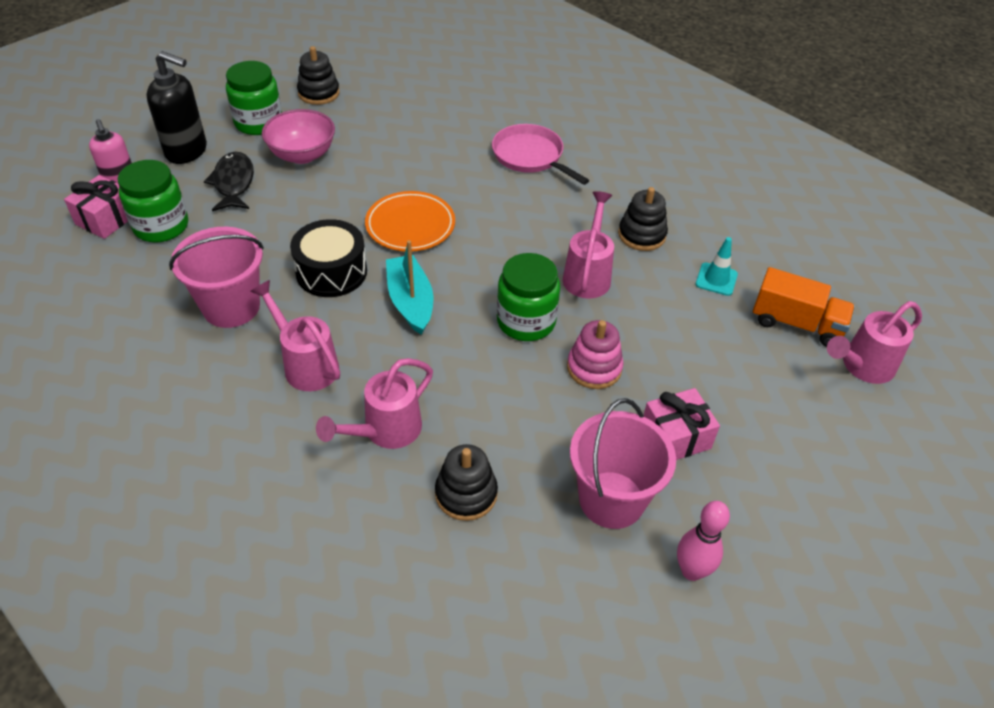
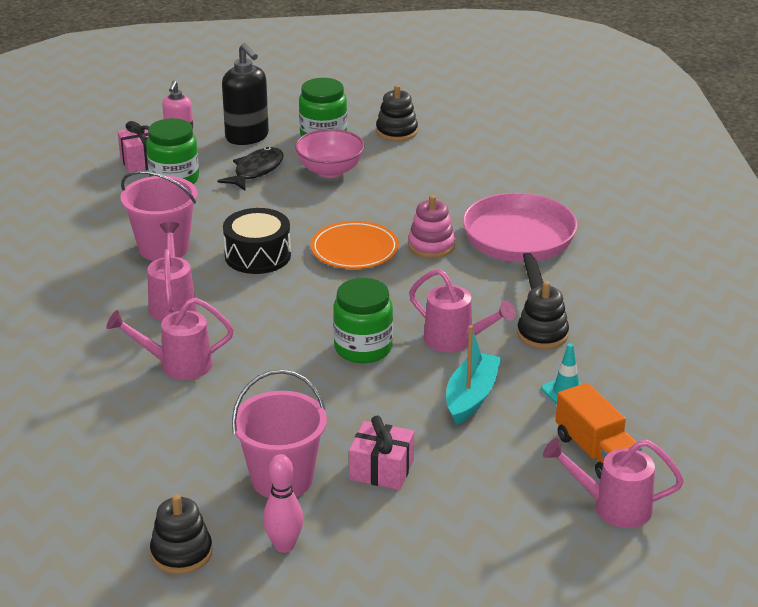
camera: 40 degrees right, 15 degrees down
turquoise boat [386,240,433,335] -> turquoise boat moved to [446,325,501,425]
black stacking toy [435,444,498,521] -> black stacking toy moved to [150,494,212,574]
pink pan [492,124,589,185] -> pink pan [463,193,577,289], size x1.51
pink watering can [563,191,614,299] -> pink watering can turned 75 degrees clockwise [409,269,516,352]
pink stacking toy [567,320,624,389] -> pink stacking toy moved to [408,195,455,258]

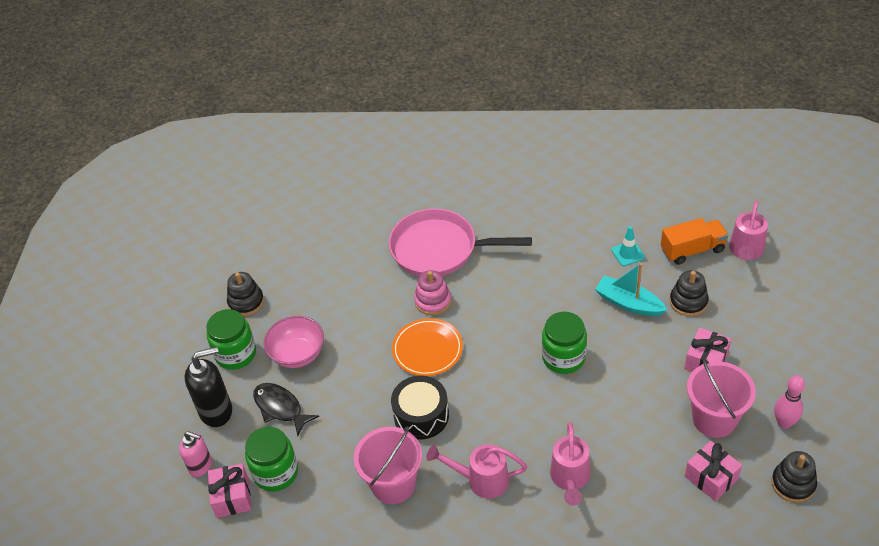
camera: 75 degrees left, 15 degrees up
pink watering can [409,269,516,352] -> none
black stacking toy [517,281,569,349] -> black stacking toy moved to [670,270,709,316]
none -> pink gift [685,441,742,501]

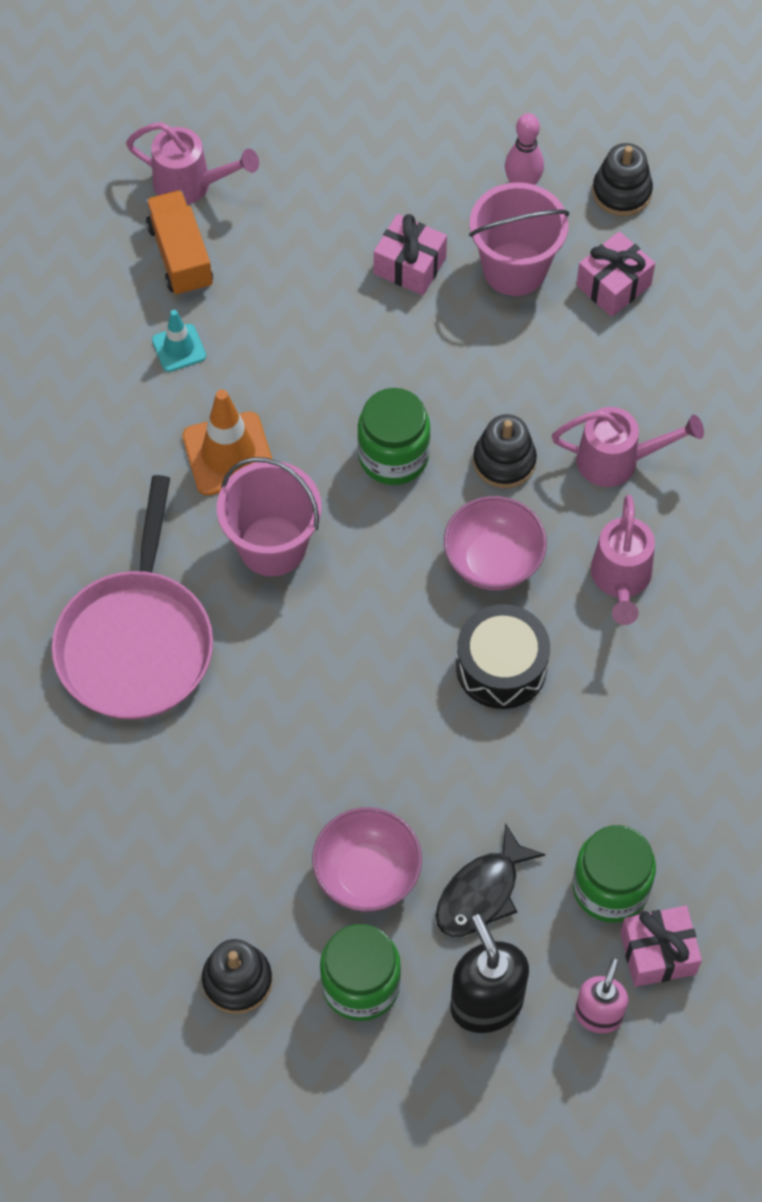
camera: 95 degrees left, 15 degrees up
pink bucket [354,426,422,504] -> pink bucket moved to [217,457,322,576]
orange plate [392,318,463,376] -> none
pink stacking toy [414,270,451,315] -> none
turquoise boat [595,263,667,316] -> none
black stacking toy [670,270,709,316] -> black stacking toy moved to [473,414,537,488]
none -> orange traffic cone [182,389,272,496]
none -> pink bowl [444,496,547,590]

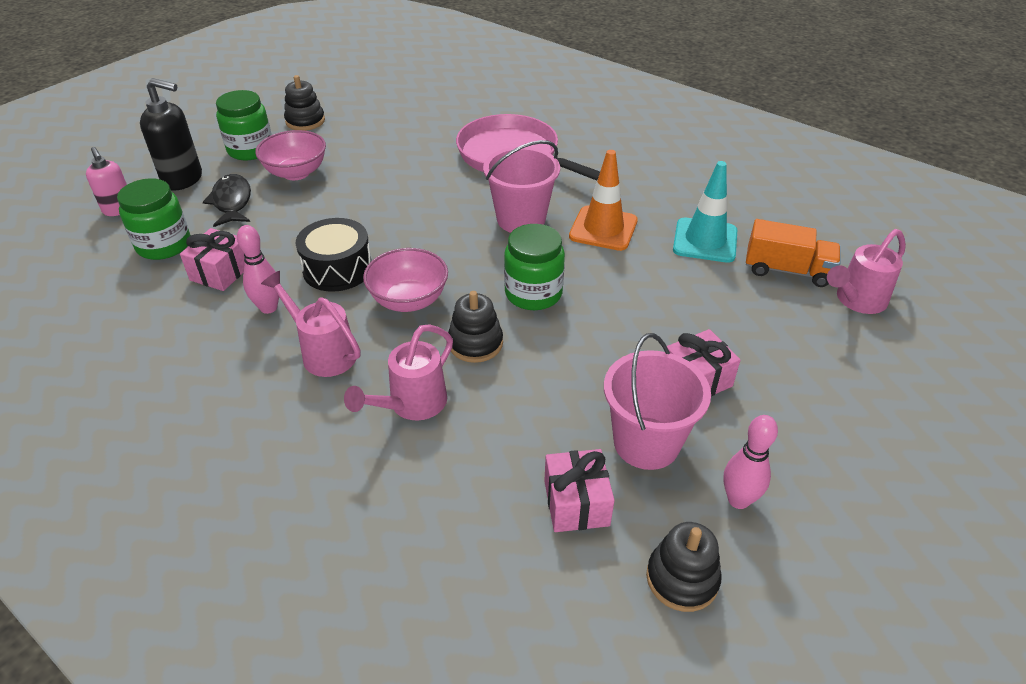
camera: 125 degrees right, 20 degrees down
turquoise traffic cone [152,310,206,372] -> turquoise traffic cone [673,161,737,263], size x1.73
pink gift [620,906,702,987] -> pink gift moved to [180,228,245,291]
none -> pink bowling pin [237,225,279,314]

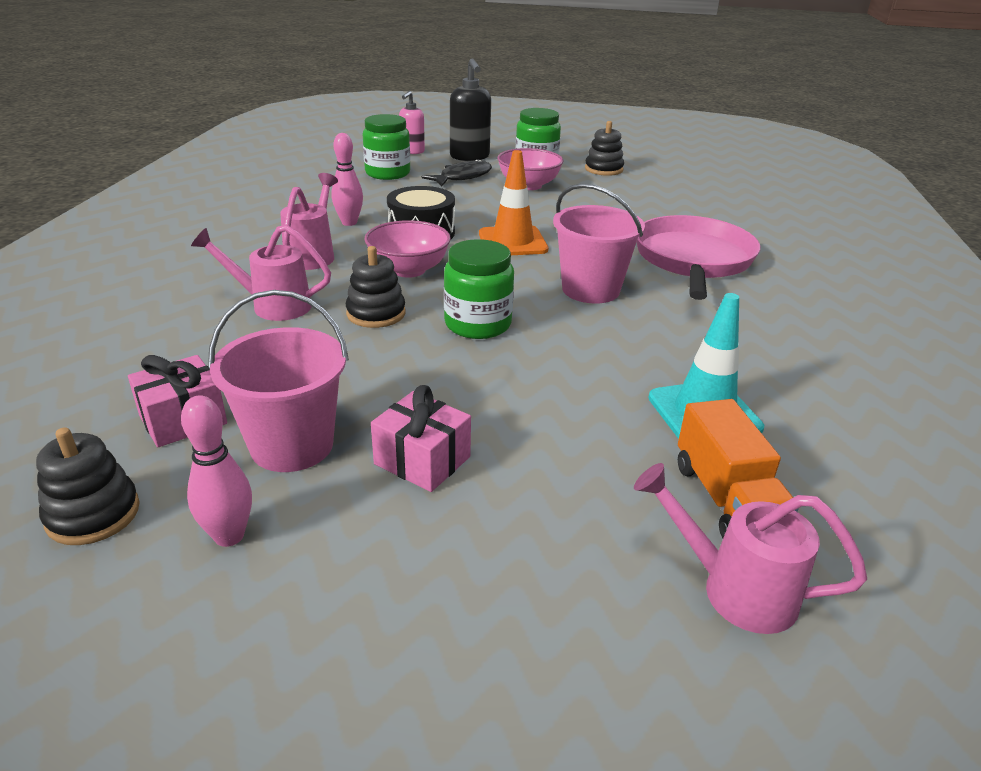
camera: 60 degrees right, 10 degrees down
pink gift [180,228,245,291] -> none
orange traffic cone [569,150,638,251] -> orange traffic cone moved to [479,150,548,255]

